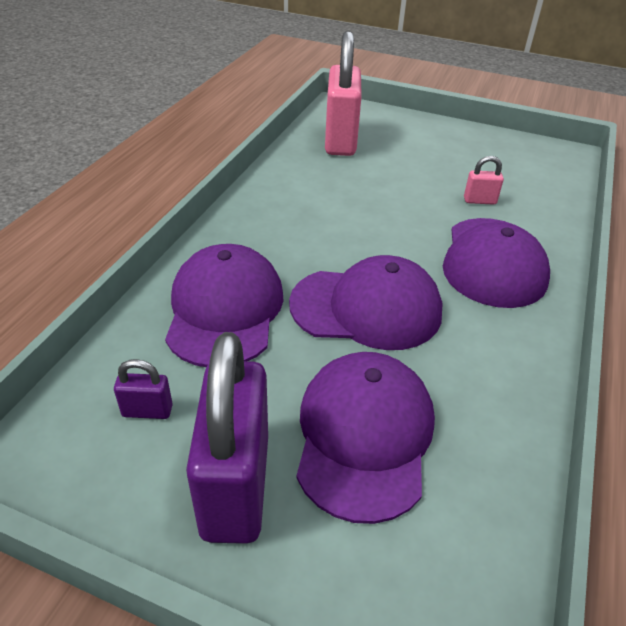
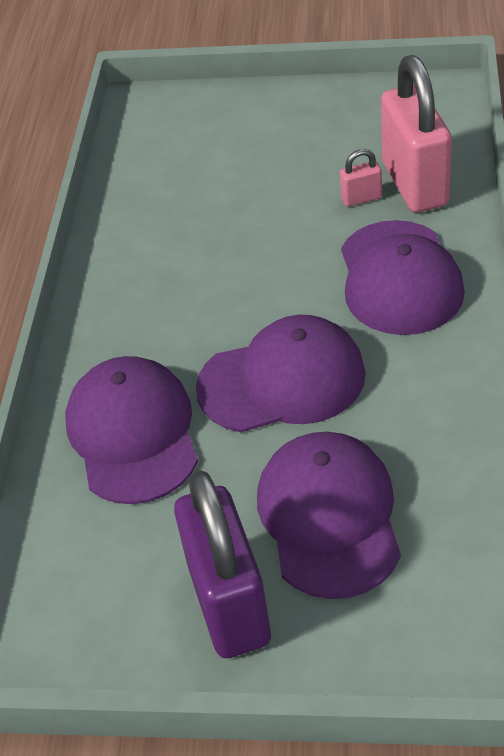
camera: 10 degrees left, 5 degrees up
purple padlock [114,359,173,419] -> none
pink padlock [325,31,362,156] -> pink padlock moved to [381,55,452,213]

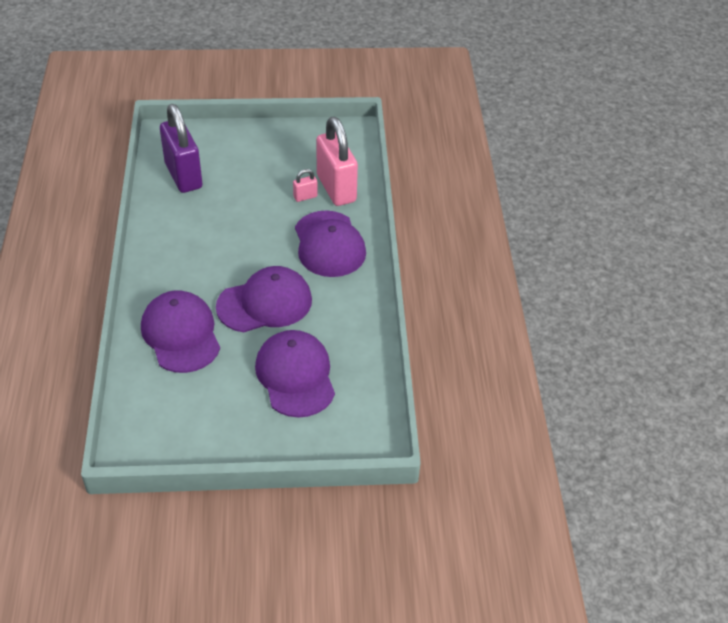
camera: 15 degrees left, 0 degrees up
purple padlock [174,470,271,658] -> purple padlock moved to [160,104,202,193]

